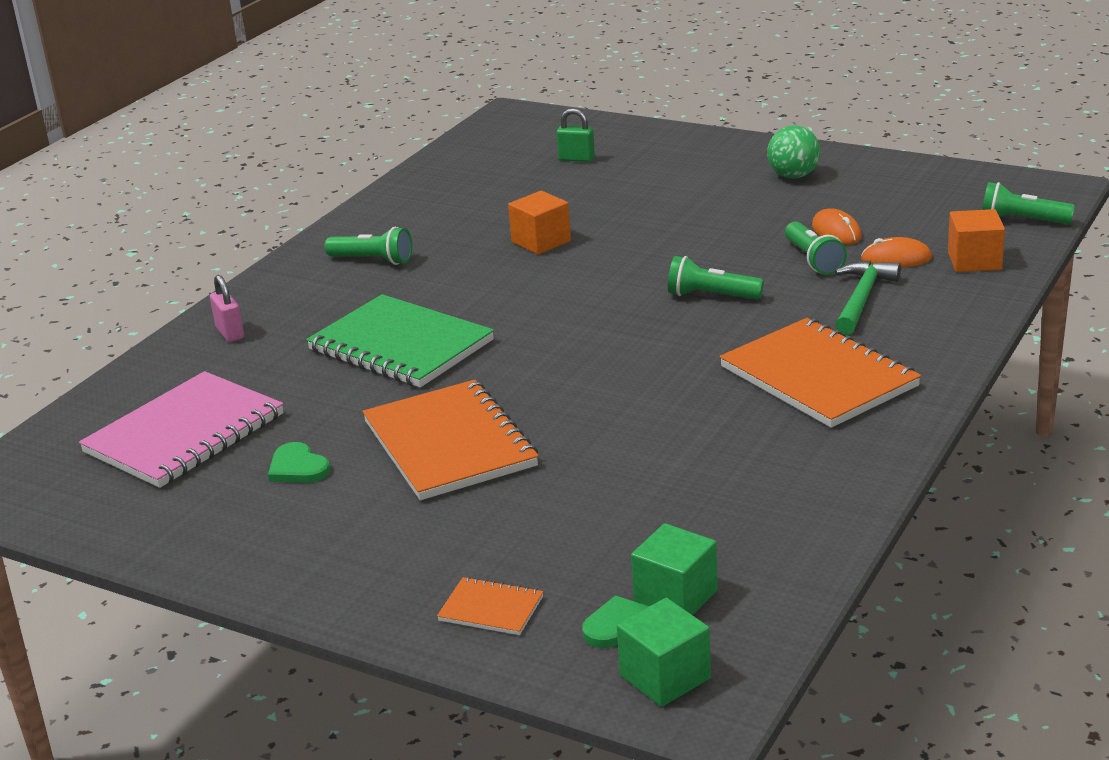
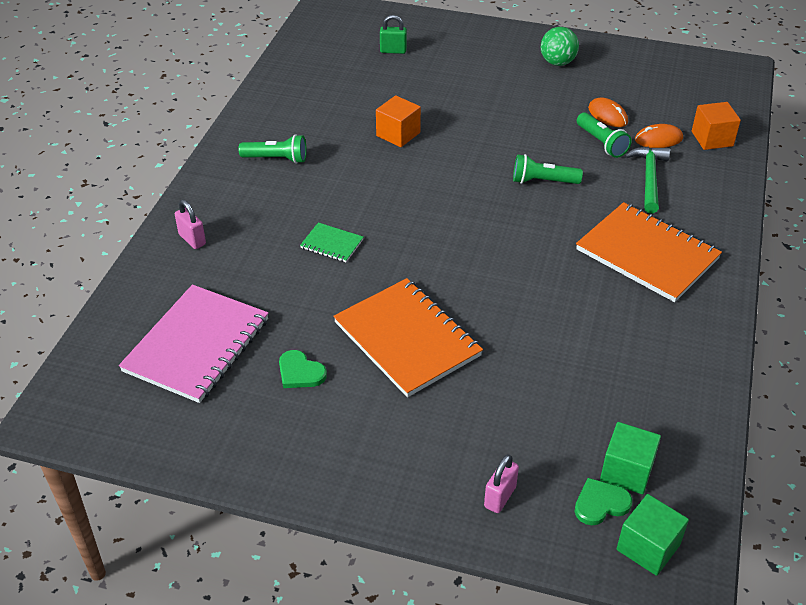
camera: 15 degrees left, 15 degrees up
green notebook [306,294,494,387] -> green notebook [300,222,363,262], size x0.45
orange notebook [437,577,543,635] -> pink padlock [484,454,519,513]
green flashlight [982,182,1075,224] -> none

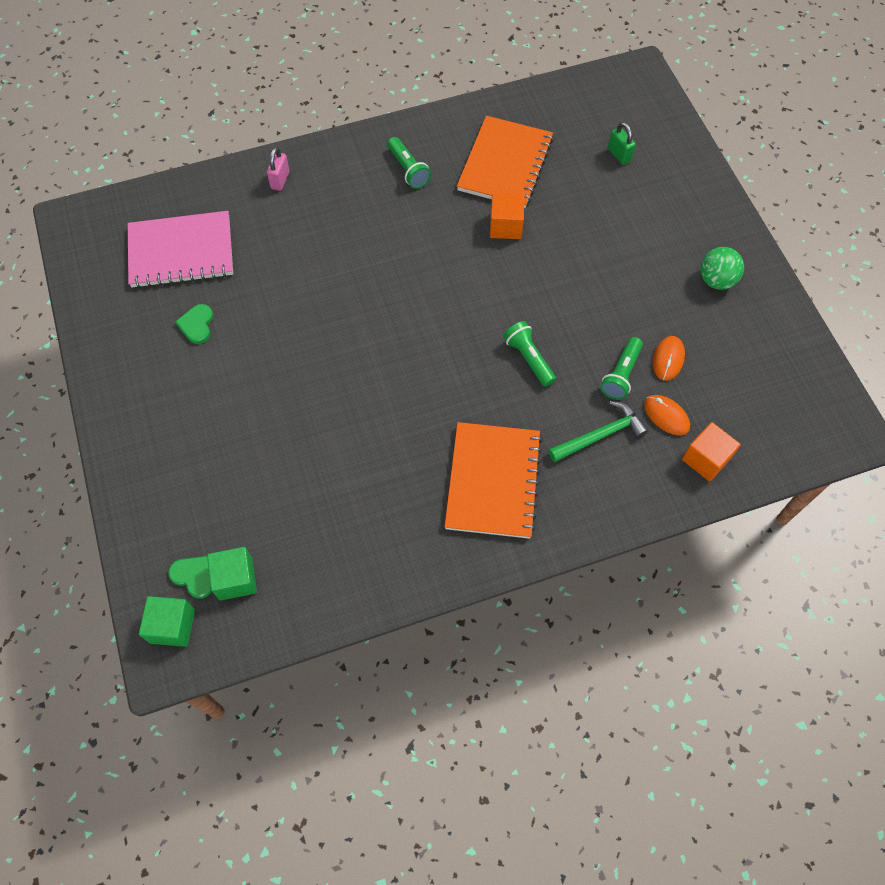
camera: 55 degrees right, 20 degrees up
green notebook [300,222,363,262] -> none
orange notebook [333,278,483,397] -> orange notebook moved to [457,116,554,208]
pink padlock [484,454,519,513] -> none

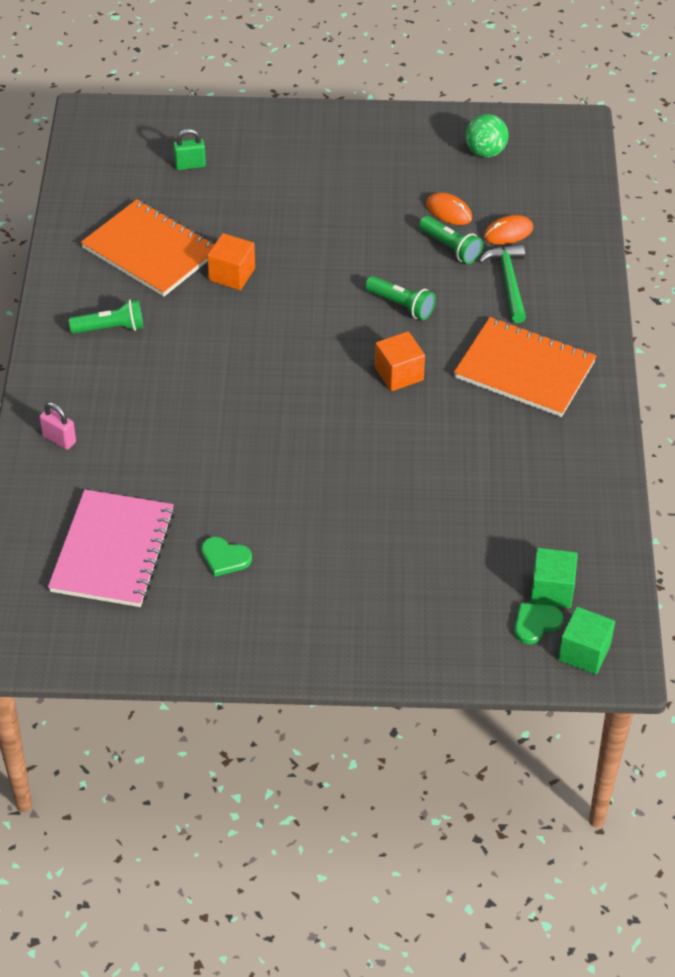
camera: 70 degrees left, 15 degrees down
green flashlight [503,321,556,387] -> green flashlight turned 135 degrees counterclockwise [365,276,436,320]
orange cube [682,422,741,482] -> orange cube moved to [375,331,425,391]
green ball [700,247,744,290] -> green ball moved to [465,114,509,158]

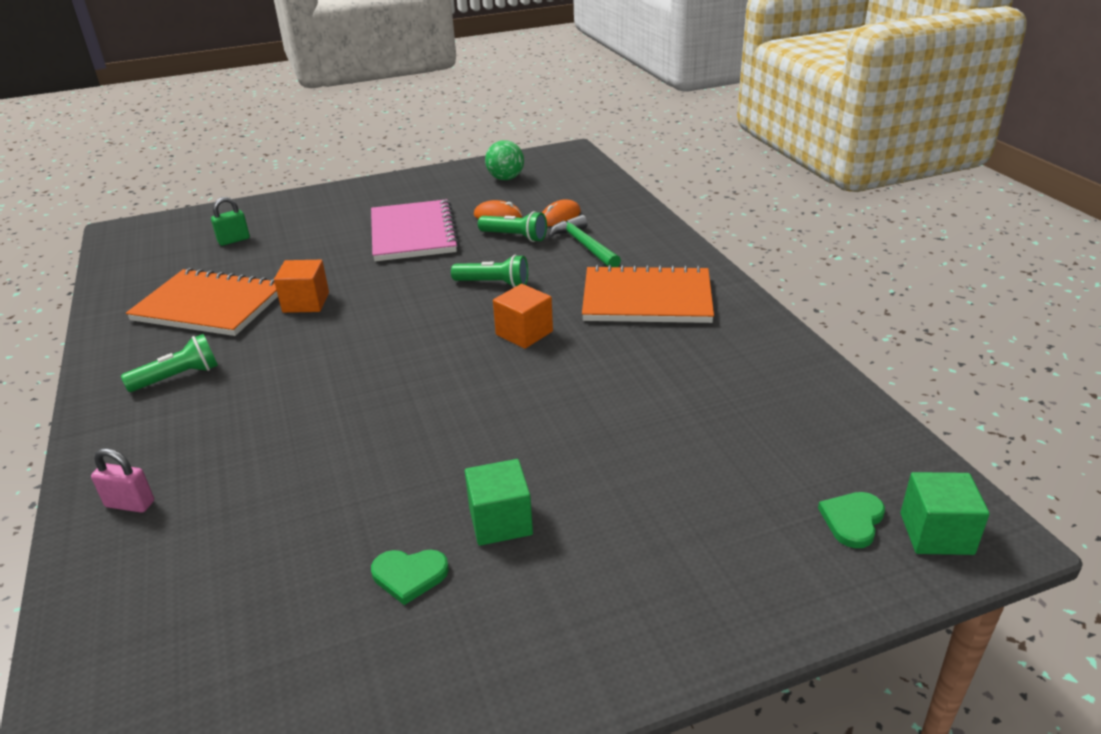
camera: 20 degrees left, 15 degrees down
pink notebook [48,490,175,607] -> pink notebook moved to [371,199,459,262]
green cube [530,548,578,608] -> green cube moved to [465,459,533,546]

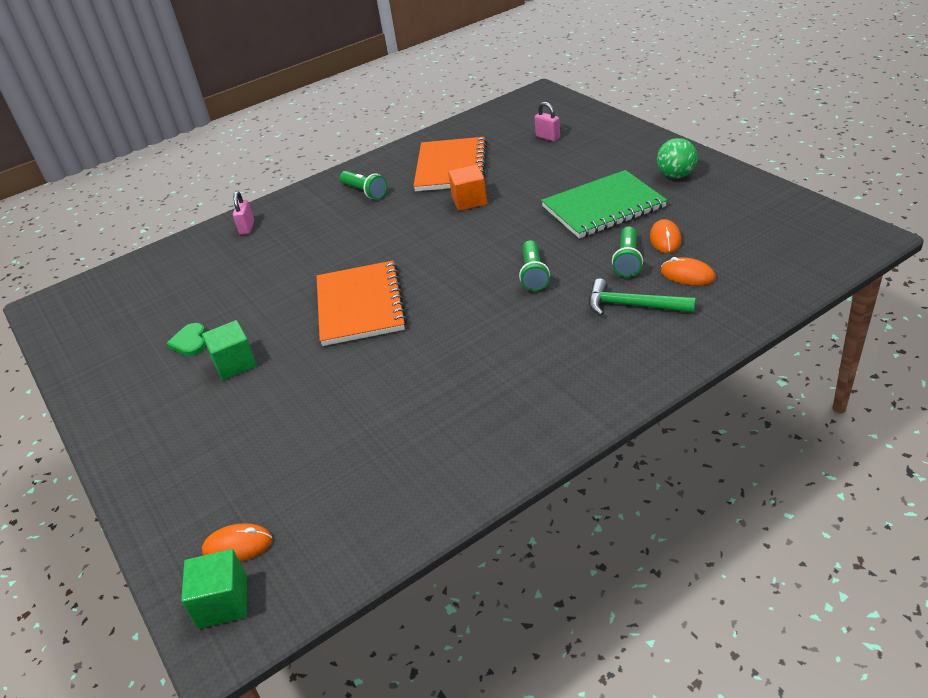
camera: 80 degrees right, 5 degrees up
green padlock [211,197,250,246] -> pink padlock [534,102,560,142]
pink notebook [371,199,459,262] -> green notebook [541,170,667,238]
green ball [485,140,524,180] -> green ball moved to [657,138,697,178]
orange cube [493,284,553,349] -> none
green hammer [548,215,621,267] -> green hammer turned 120 degrees counterclockwise [589,279,696,316]
orange notebook [582,265,714,323] -> orange notebook moved to [317,261,407,346]
green heart [818,492,885,548] -> orange mouse [202,523,273,562]

